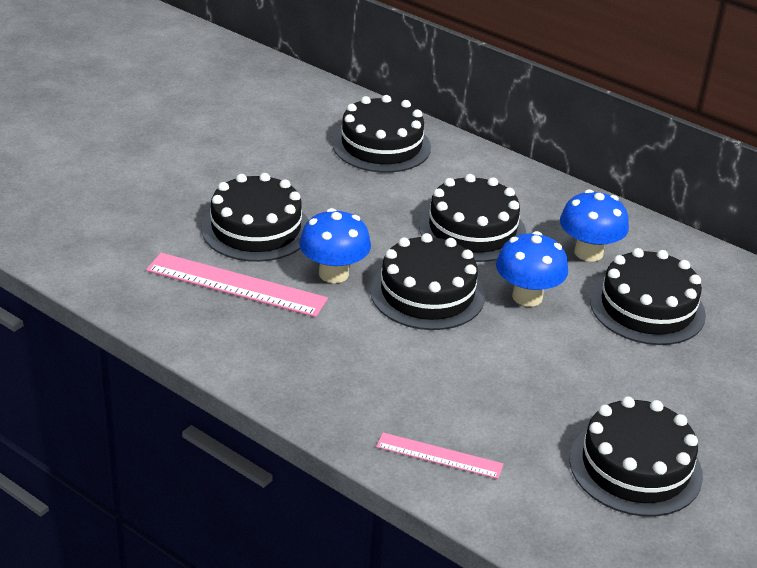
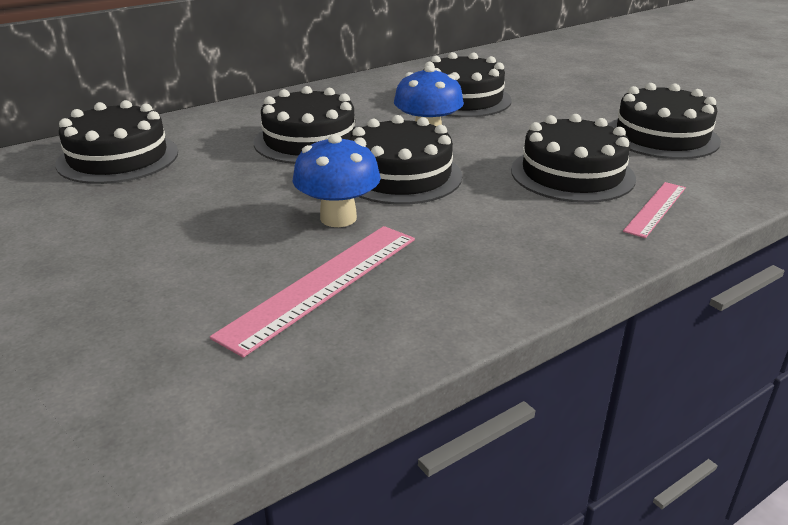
camera: 70 degrees left, 5 degrees down
black cake [201,173,309,262] -> black cake moved to [511,114,636,203]
blue mushroom [560,189,629,262] -> none

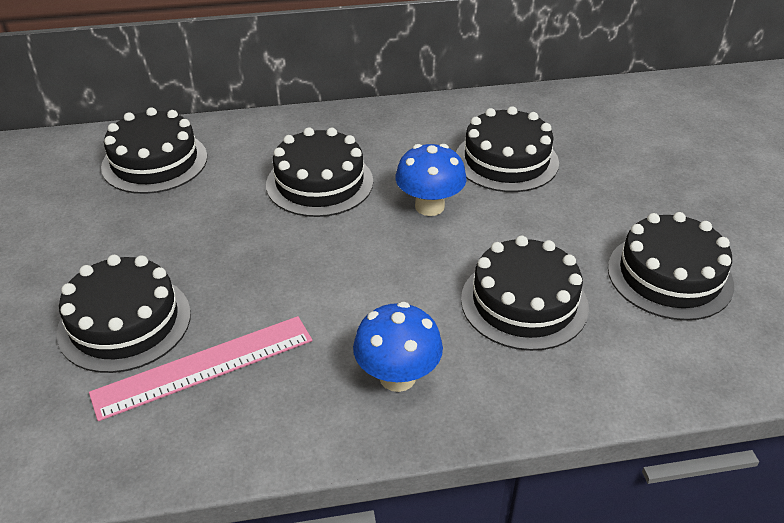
camera: 25 degrees right, 10 degrees up
blue mushroom [293,134,381,227] -> blue mushroom moved to [353,302,443,392]
black cake [350,115,462,205] -> black cake moved to [56,255,191,373]
pink ruler [623,182,686,238] -> none

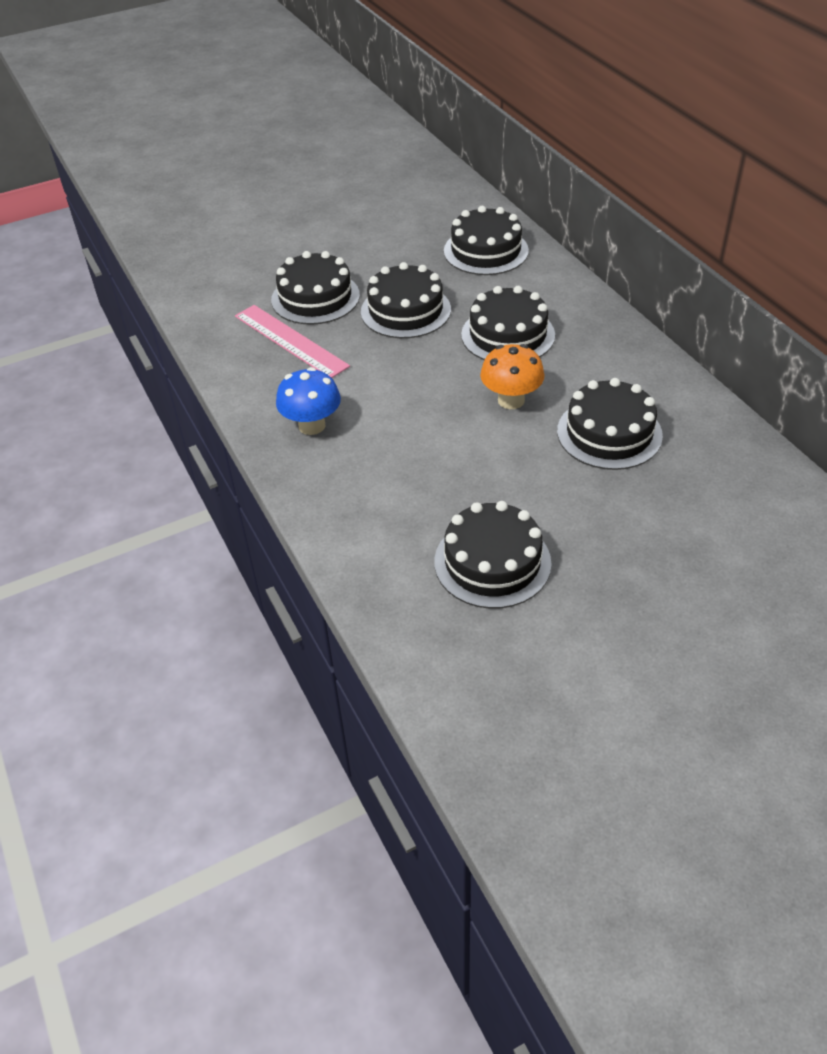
camera: 75 degrees right, 5 degrees up
blue mushroom [395,144,467,216] -> orange mushroom [480,344,545,409]
black cake [461,236,589,351] -> black cake moved to [361,262,451,338]

